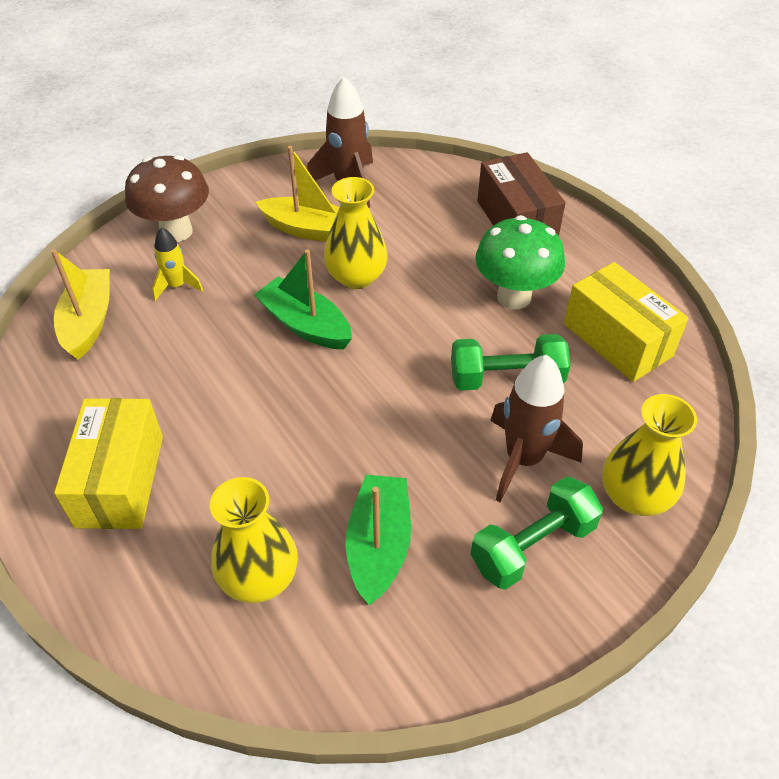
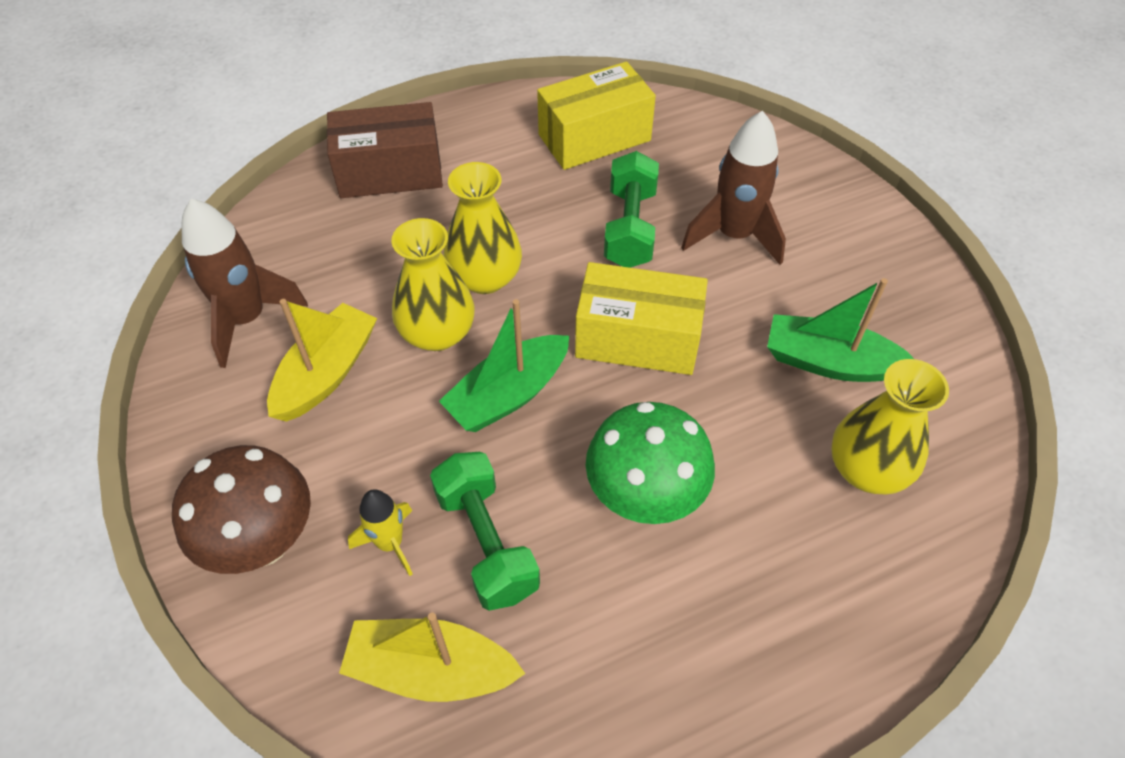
camera: 80 degrees left, 5 degrees up
yellow box [54,398,163,529] -> yellow box moved to [575,262,708,375]
green dumbbell [471,476,603,589] -> green dumbbell moved to [430,452,540,611]
green mushroom [475,215,565,309] -> green mushroom moved to [586,402,715,524]
yellow vase [602,394,697,516] -> yellow vase moved to [443,162,522,294]

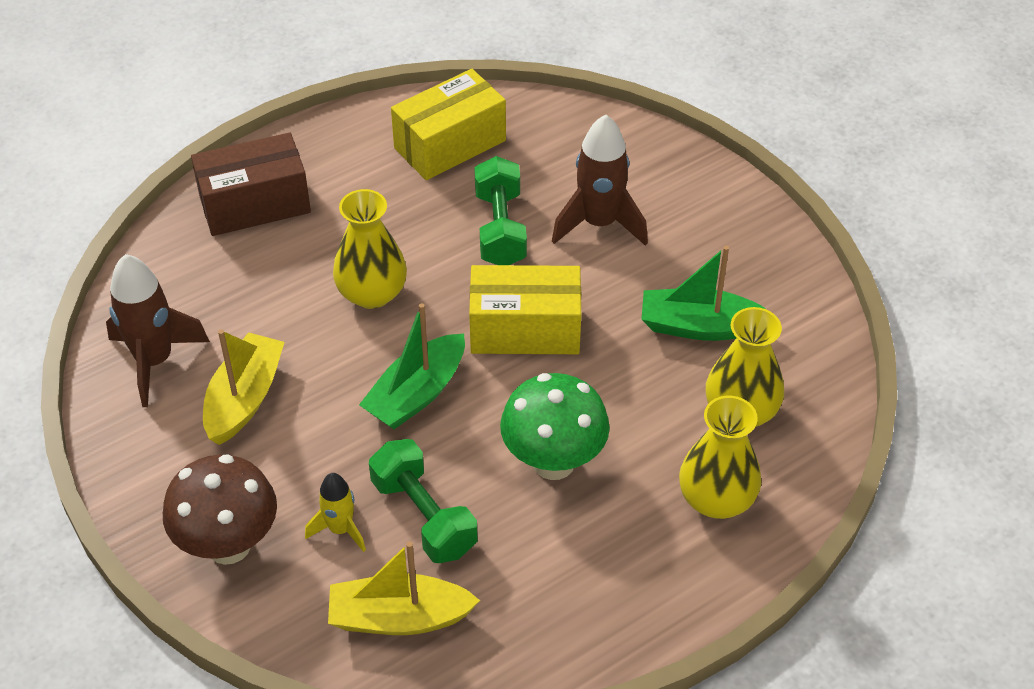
camera: 10 degrees left, 5 degrees down
yellow vase [391,218,475,351] -> yellow vase moved to [679,396,761,519]

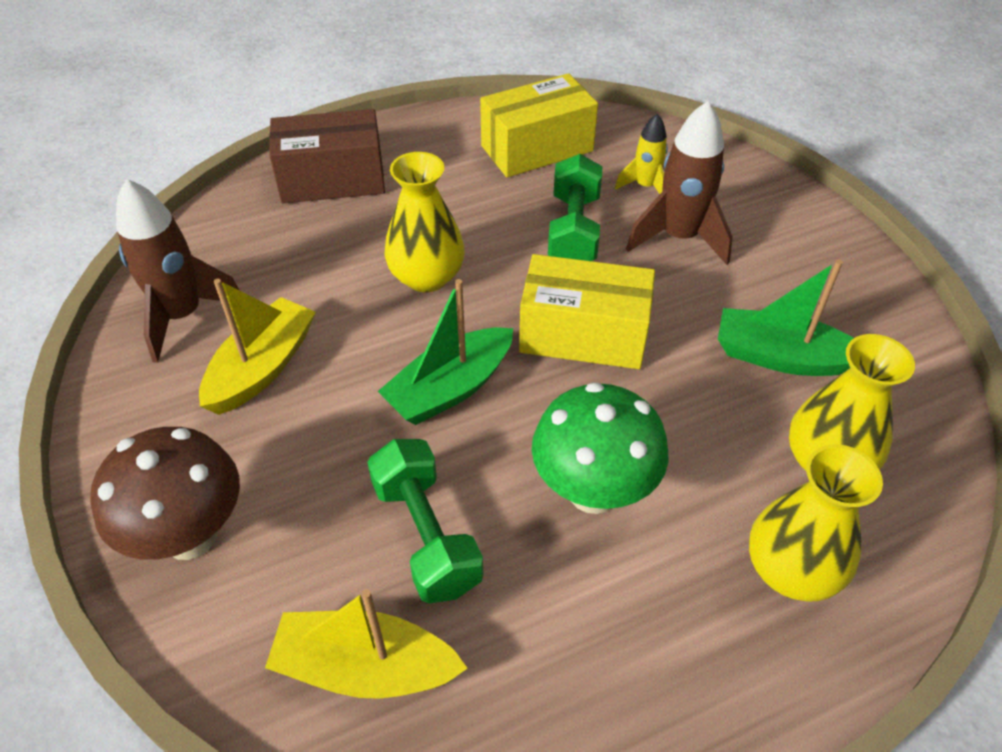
camera: 10 degrees right, 0 degrees up
yellow rocket [305,473,366,552] -> yellow rocket moved to [615,114,668,194]

